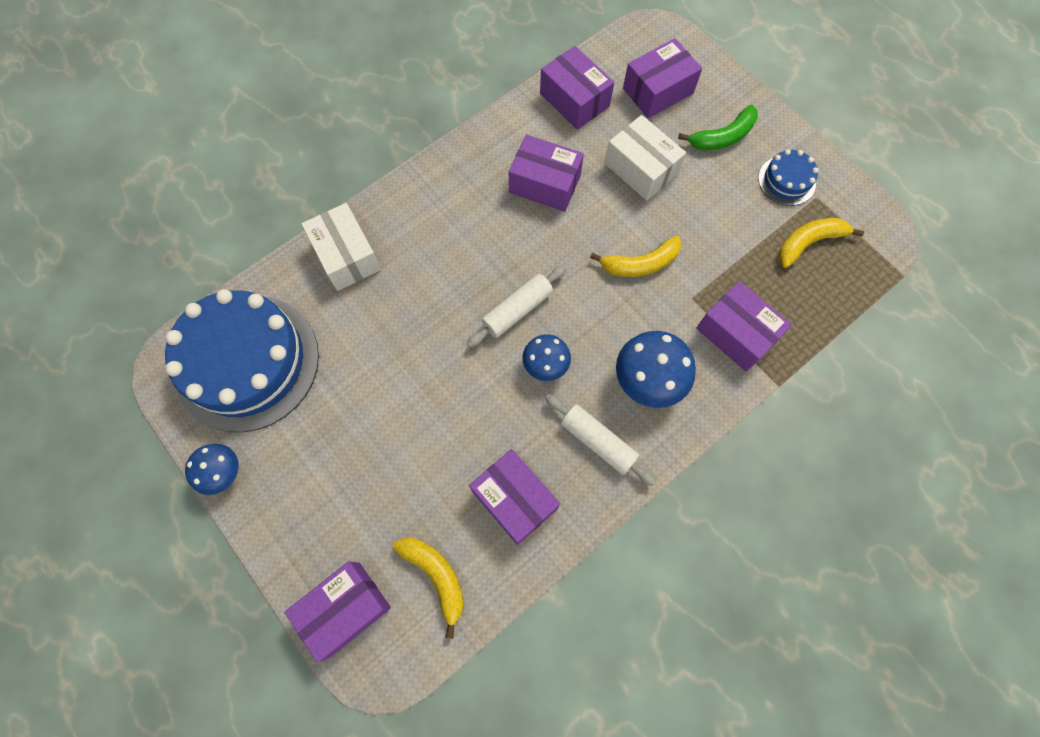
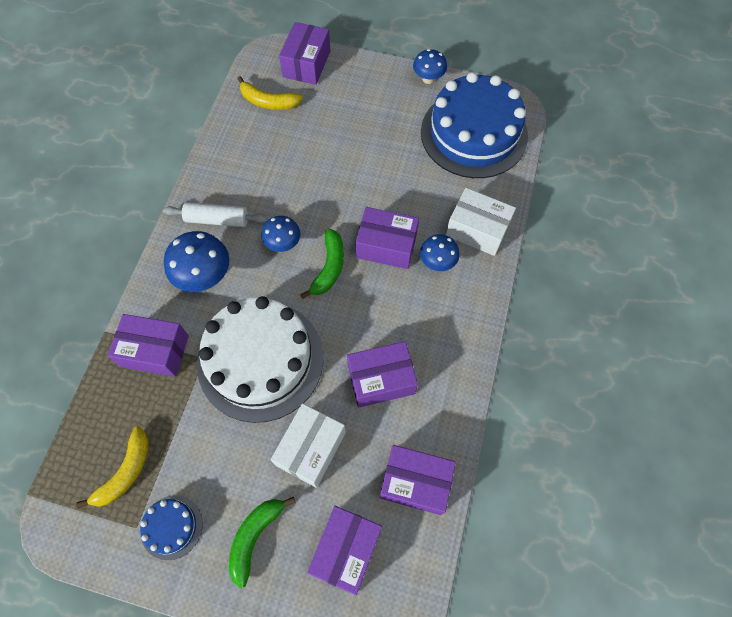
camera: 145 degrees right, 5 degrees down
white rolling pin [467,265,567,347] -> green banana [300,229,344,299]
purple box [469,449,560,545] -> purple box moved to [356,207,419,269]
yellow banana [590,236,682,277] -> white cake [197,296,323,423]
white box [605,115,686,201] -> white box turned 75 degrees counterclockwise [271,403,346,488]
none -> blue mushroom [420,234,460,271]

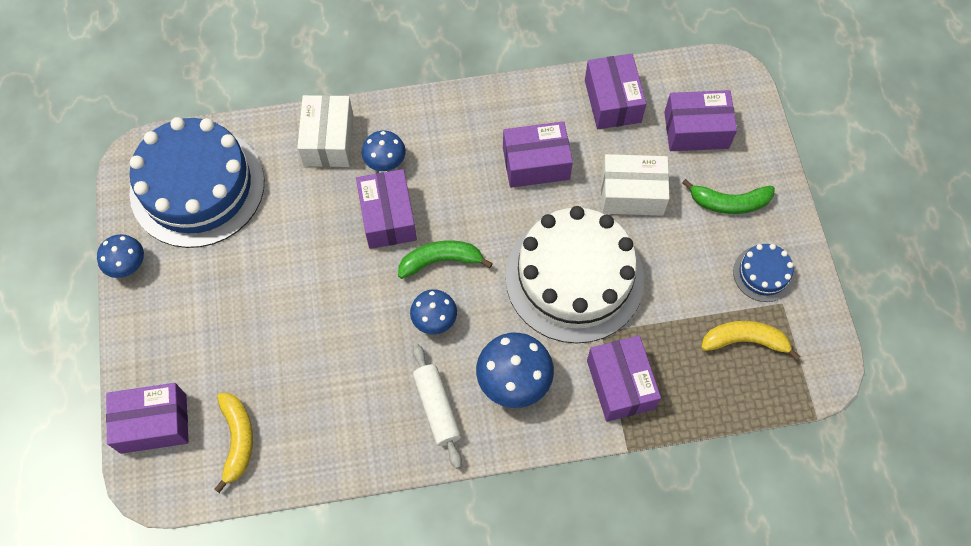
camera: 115 degrees left, 0 degrees up
purple box [347,341,418,408] -> purple box turned 60 degrees counterclockwise [503,121,573,188]

